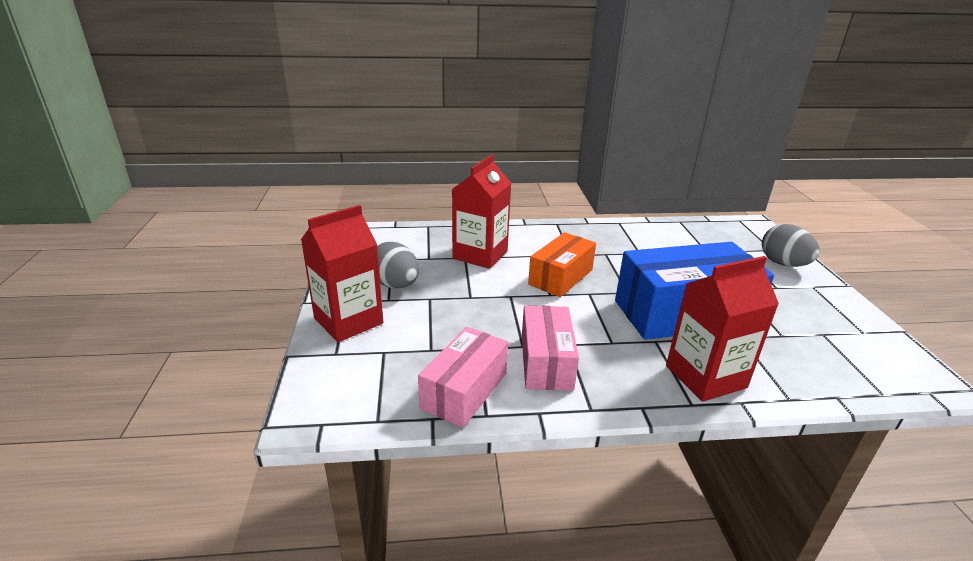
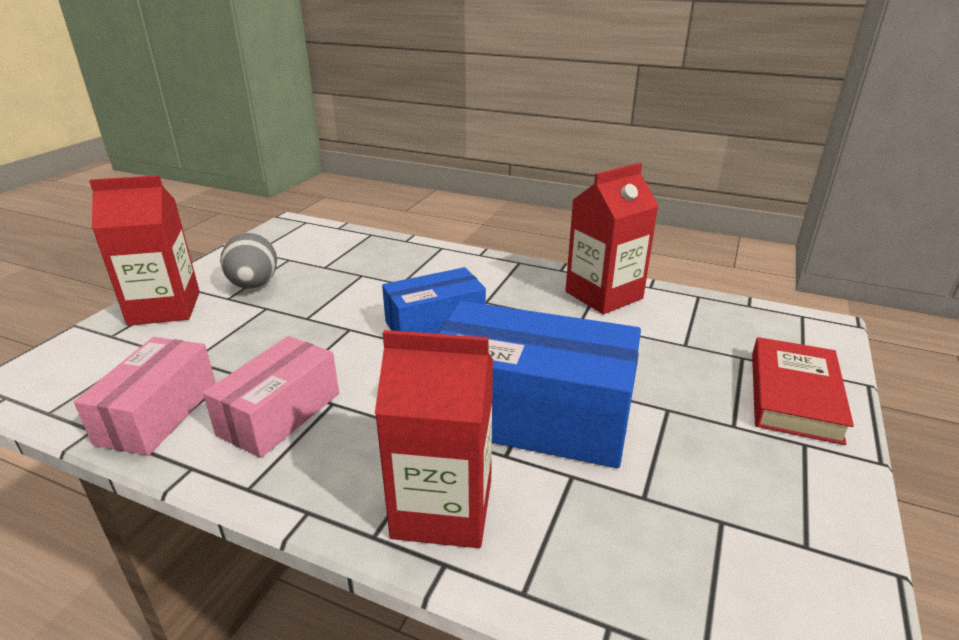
camera: 30 degrees right, 0 degrees up
pink box [418,327,508,428] -> pink box turned 45 degrees counterclockwise [74,337,216,455]
red carton [452,154,511,269] -> red carton moved to [565,163,659,314]
orange box [528,232,596,297] -> blue box [382,267,486,334]
grey egg [762,224,820,267] -> red book [752,337,854,445]

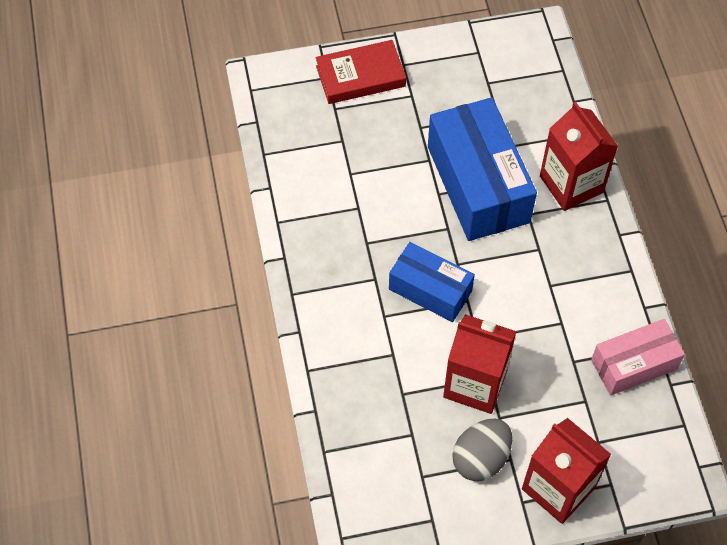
camera: 125 degrees left, 30 degrees up
pink box [203,336,339,458] -> none
red carton [565,163,659,314] -> red carton moved to [443,314,517,414]

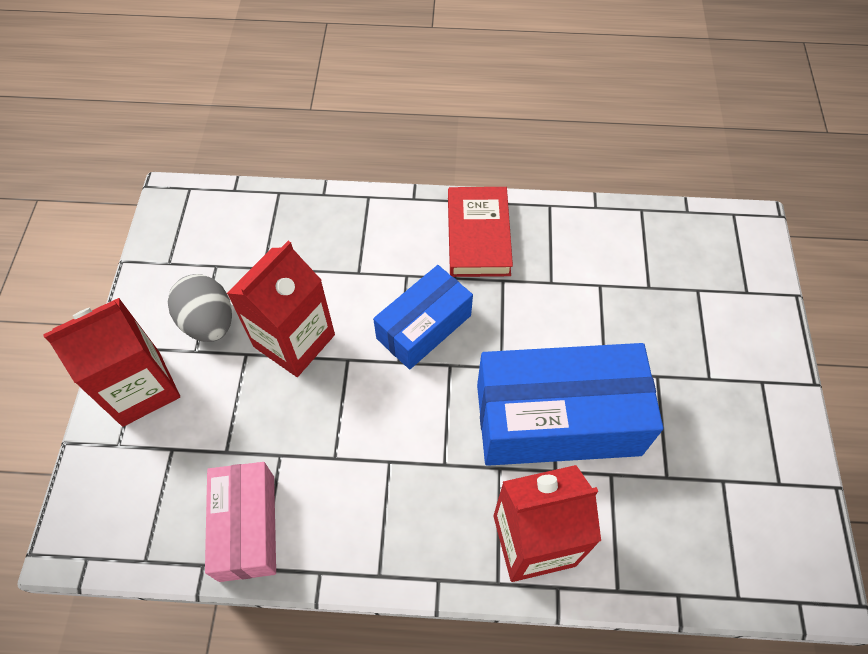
camera: 105 degrees right, 0 degrees up
red book [316,40,406,104] -> red book moved to [448,187,513,277]

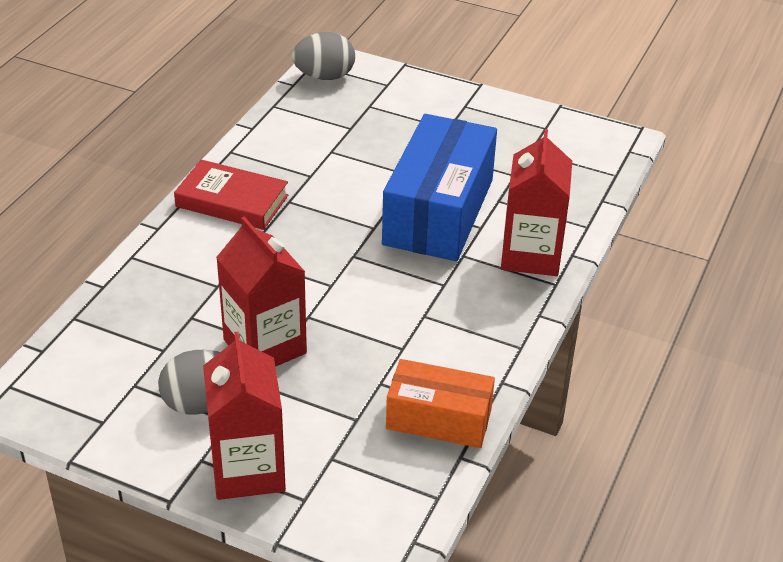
camera: 70 degrees left, 20 degrees down
pink box [205,462,276,582] -> orange box [386,359,495,448]
blue box [373,265,473,370] -> none
none -> grey egg [292,32,355,80]

